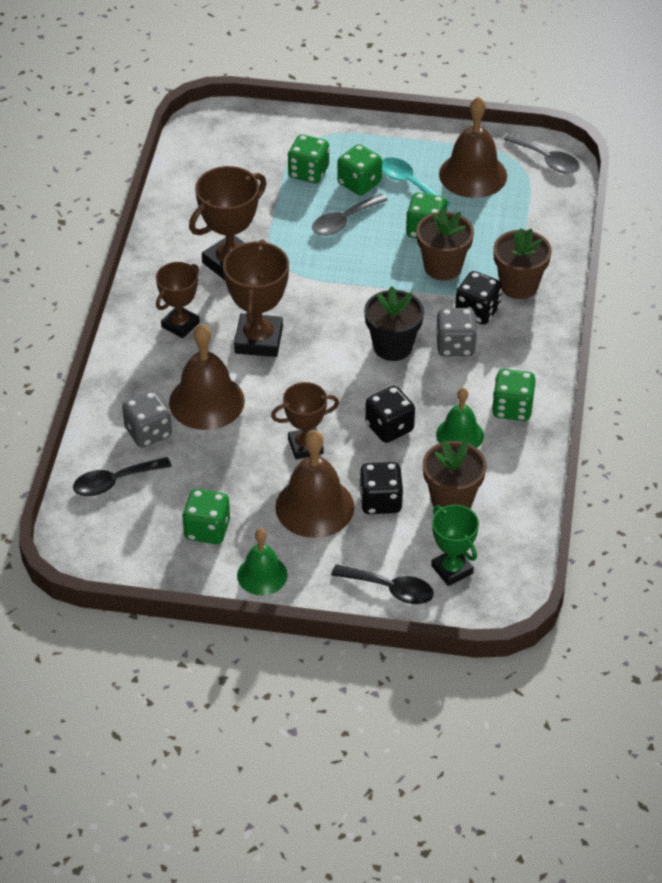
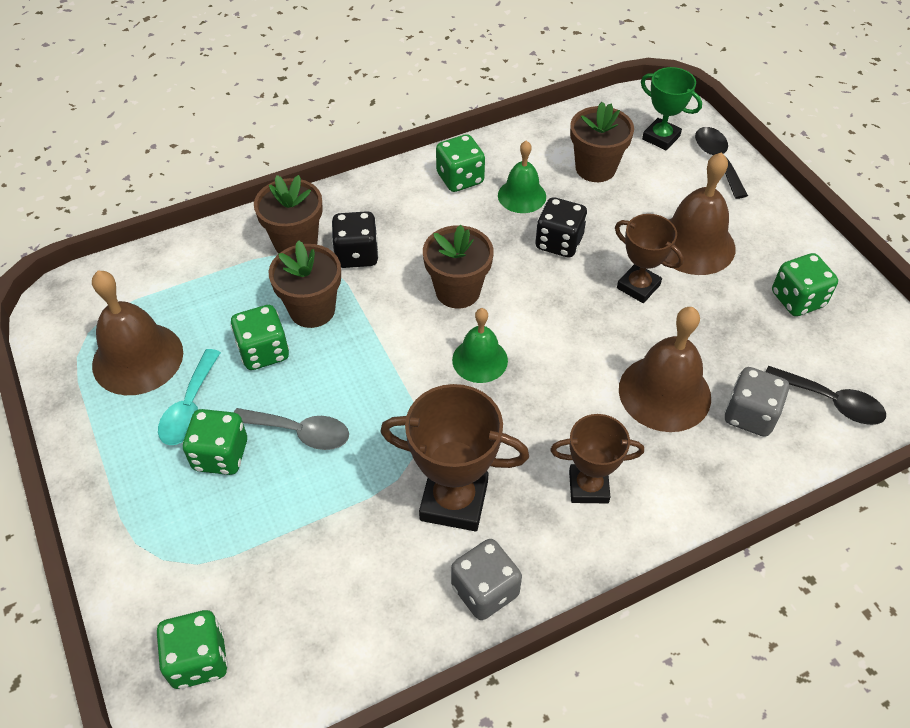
camera: 125 degrees left, 5 degrees up
brown trophy [223,239,289,357] -> none
green bell [237,529,288,595] -> green bell moved to [452,308,508,383]
green dice [288,135,330,183] -> green dice moved to [157,610,228,689]
black dice [359,462,403,514] -> none
black flower pot [364,286,424,361] -> brown flower pot [423,225,494,308]
green trophy [431,505,479,586] -> green trophy turned 75 degrees counterclockwise [641,67,702,150]
grey dice [436,308,477,356] -> grey dice moved to [451,539,522,620]
grey spoon [503,133,580,174] -> none

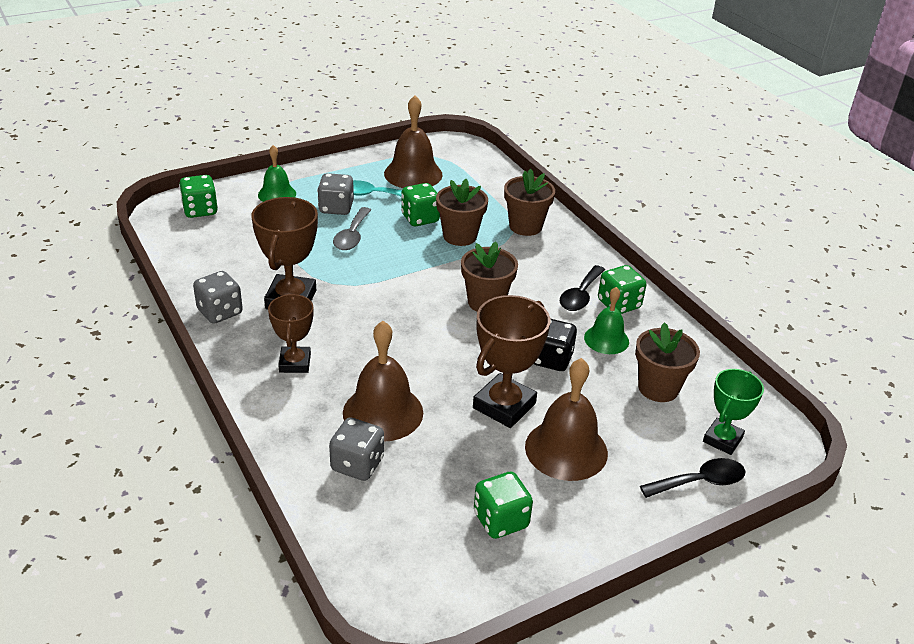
camera: 85 degrees right, 15 degrees down
green dice [182,409,247,475] -> grey dice [317,173,354,215]
black dice [332,211,379,268] -> none
green bell [452,308,508,383] -> green bell moved to [258,145,296,202]
brown trophy [615,214,684,303] -> brown trophy [473,295,550,428], size x1.54
black spoon [765,366,886,425] -> black spoon moved to [560,265,605,311]

